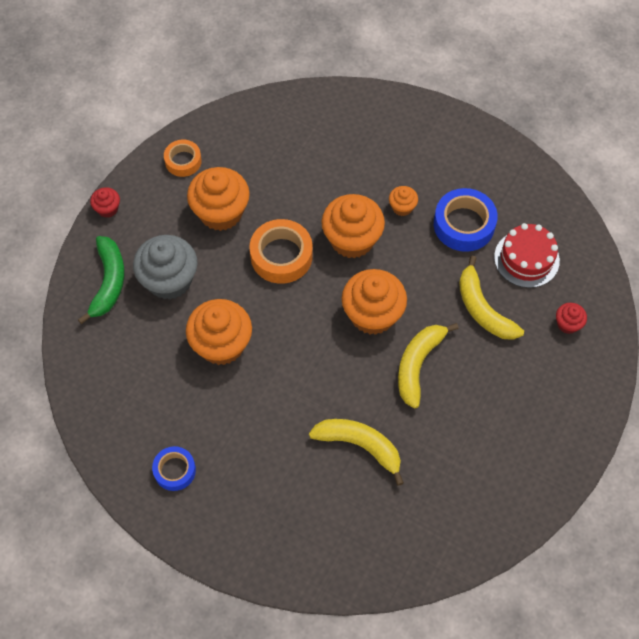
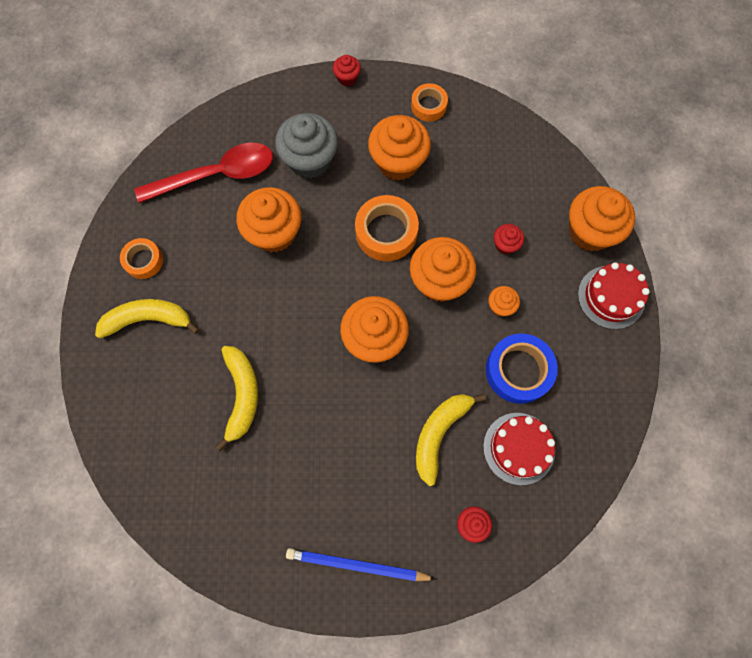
camera: 60 degrees right, 10 degrees up
green banana [78,236,125,324] -> none
blue tape [152,446,196,491] -> orange tape [120,238,163,279]
yellow banana [398,323,459,409] -> yellow banana moved to [95,299,199,338]
none -> red spoon [135,143,273,203]
none -> blue pencil [286,548,436,581]
none -> red cupcake [494,224,524,254]
none -> orange cupcake [569,186,635,251]
none -> red cake [578,262,650,329]

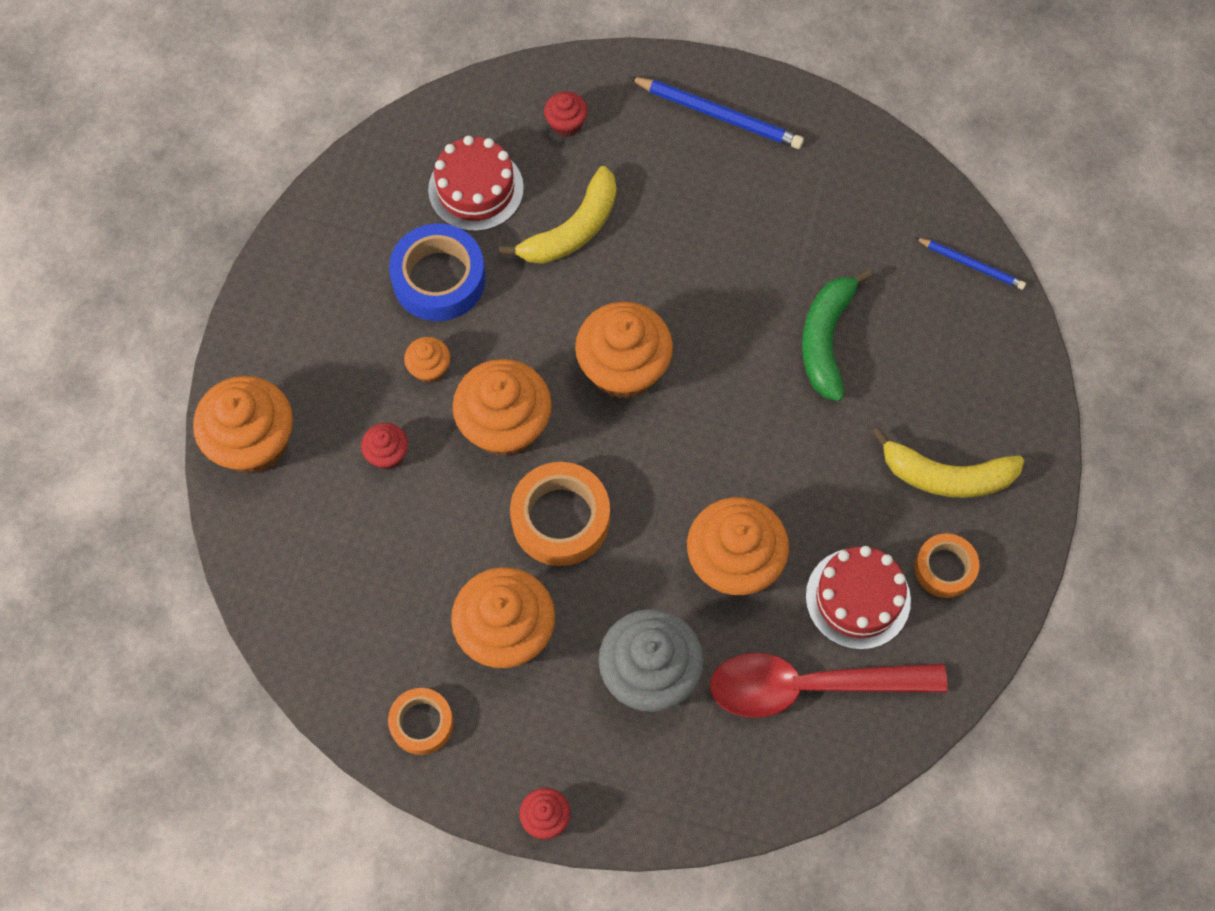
camera: 165 degrees left, 5 degrees down
yellow banana [215,346,258,451] -> green banana [802,269,872,401]
red cake [578,262,650,329] -> red cake moved to [806,546,911,650]
none -> blue pencil [916,238,1026,290]

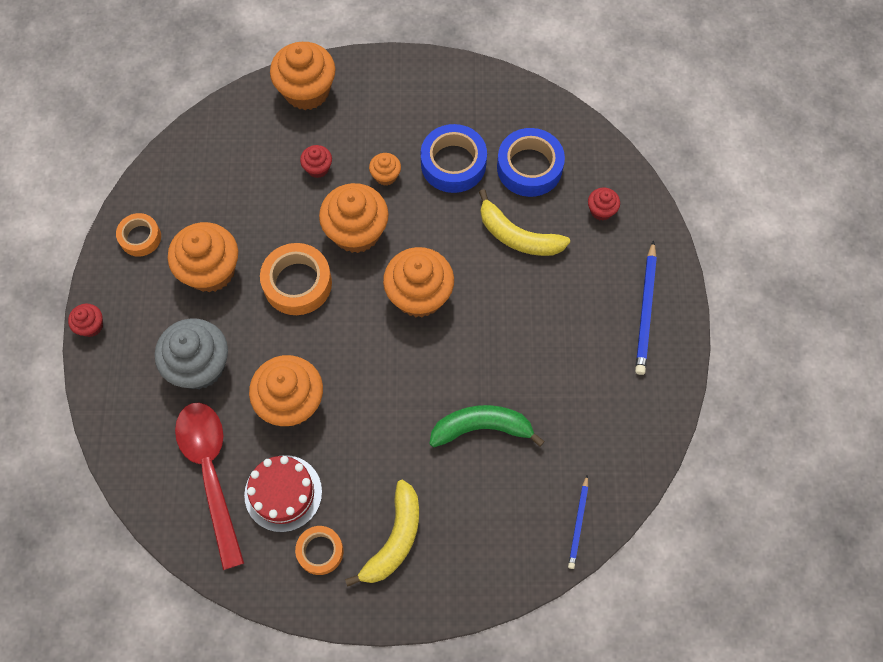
camera: 75 degrees right, 0 degrees up
red cake [428,136,524,231] -> blue tape [497,128,565,197]
yellow banana [872,428,1024,498] -> yellow banana turned 150 degrees counterclockwise [345,480,419,587]

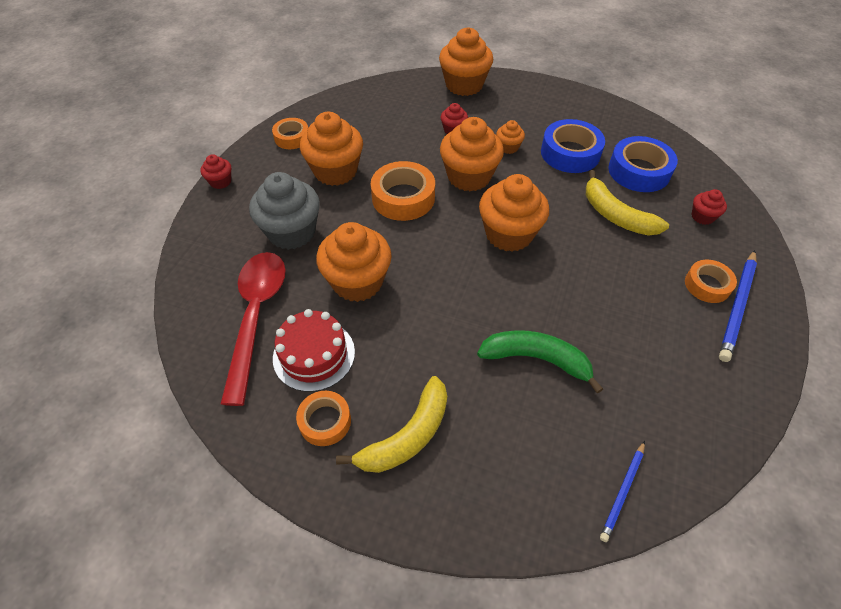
camera: 20 degrees right, 15 degrees down
none -> orange tape [685,260,737,303]

